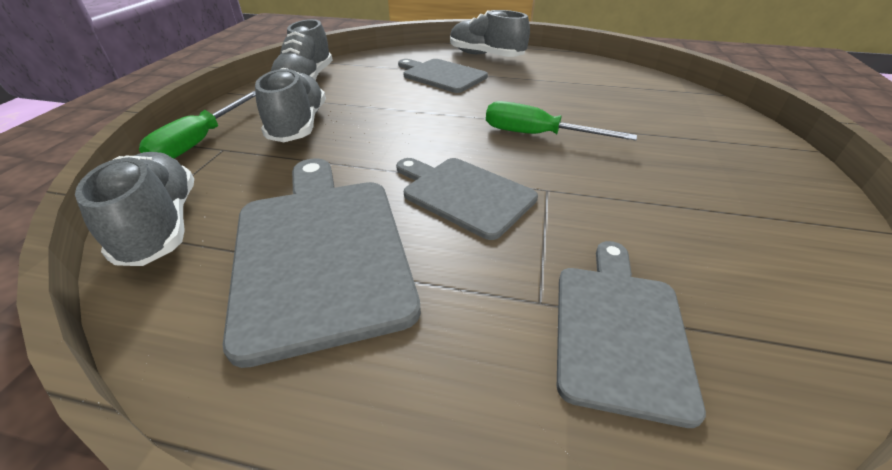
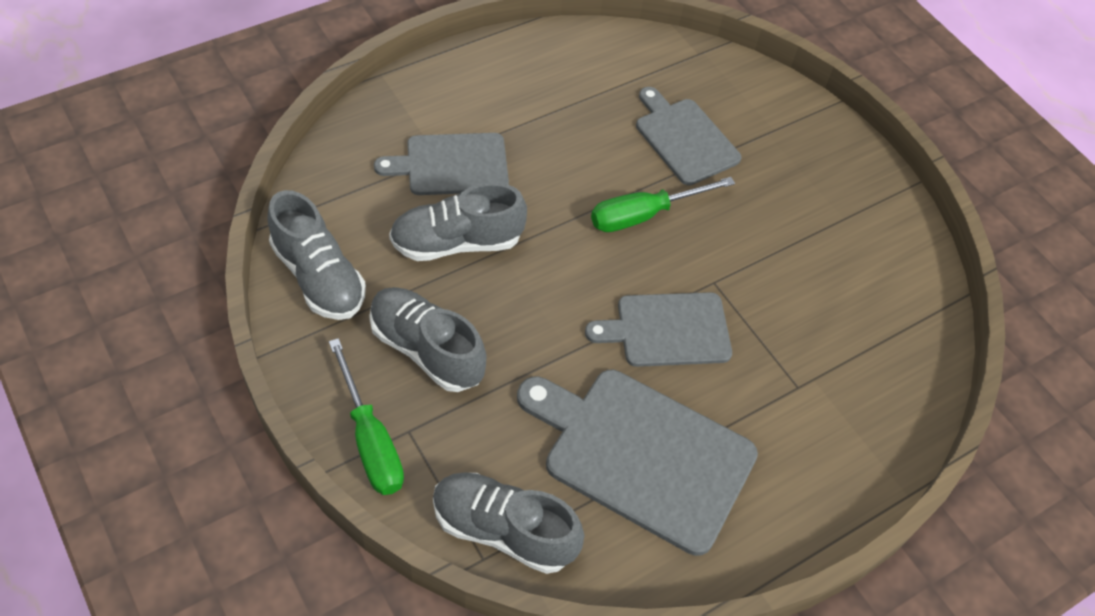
camera: 50 degrees left, 15 degrees up
grey shoe [450,10,530,57] -> grey shoe moved to [389,183,527,261]
grey cutting board [557,241,706,428] -> grey cutting board moved to [636,87,741,185]

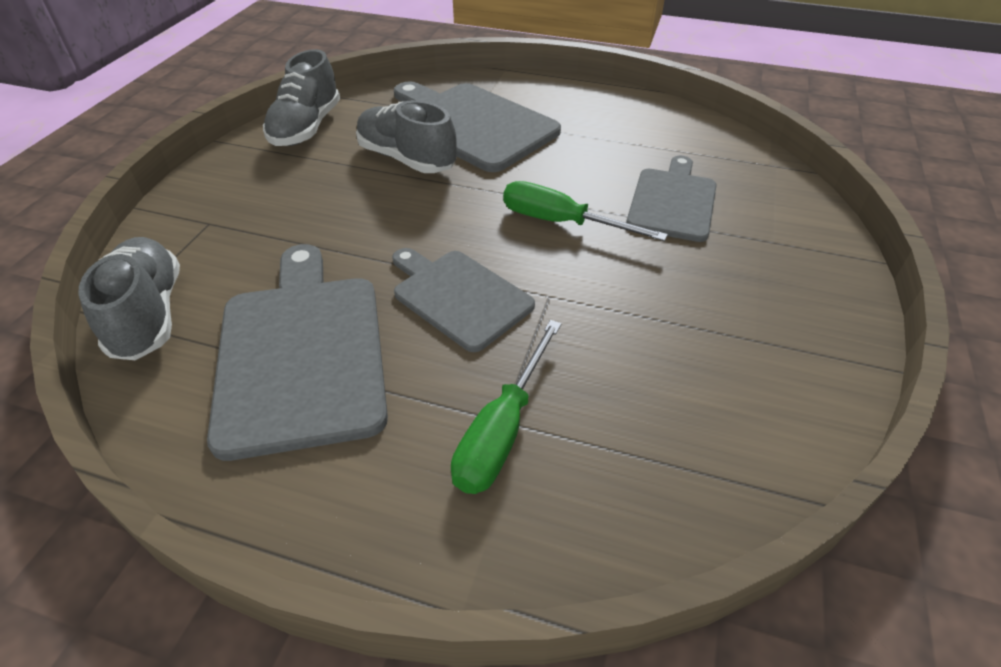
camera: 55 degrees right, 10 degrees down
green screwdriver [329,338,404,495] -> green screwdriver moved to [451,320,562,494]
grey shoe [369,287,487,392] -> none
grey cutting board [374,133,509,195] -> grey cutting board [394,81,561,172], size x1.58

